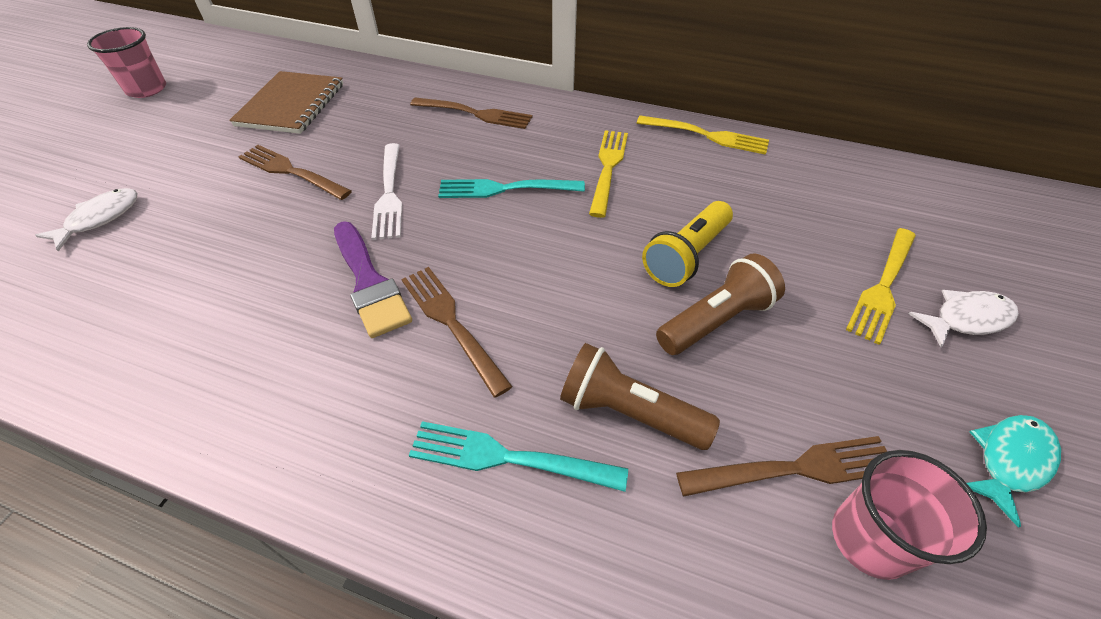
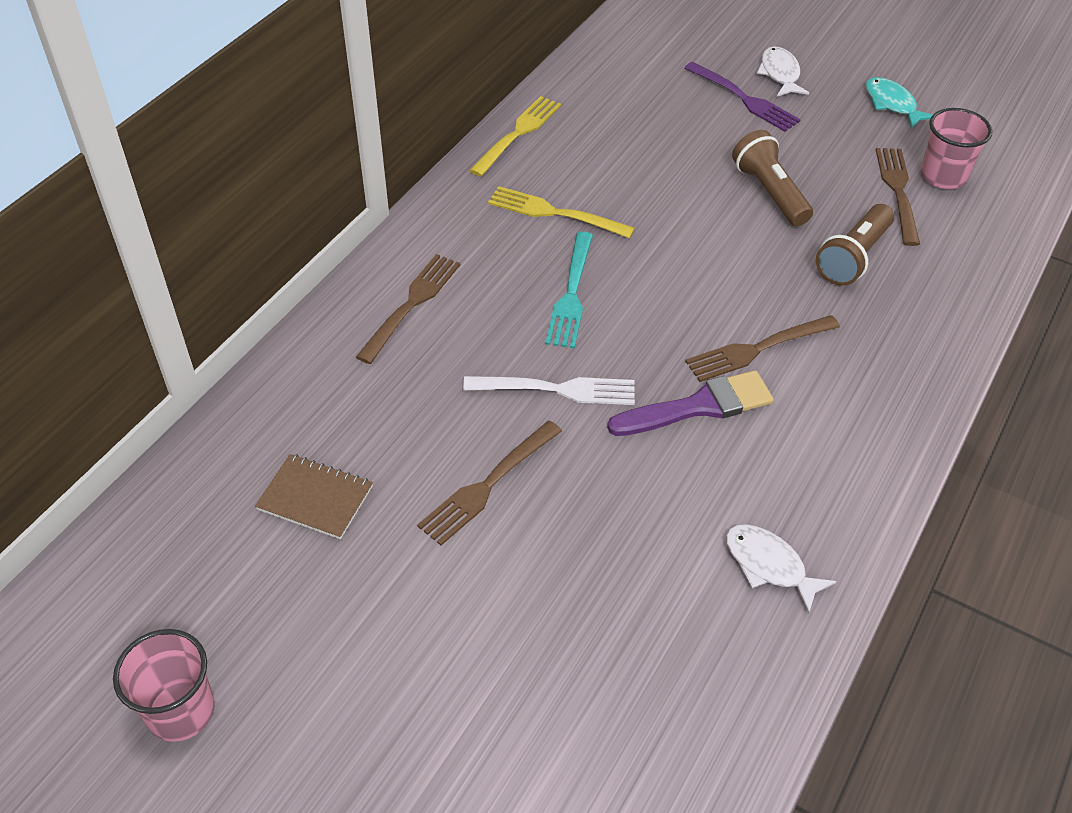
camera: 80 degrees left, 0 degrees up
white fish [35,188,138,252] -> white fish moved to [726,524,837,614]
brown notebook [229,71,343,134] -> brown notebook [255,454,373,539], size x0.65
turquoise fork [409,421,628,492] -> none
yellow flashlight [642,201,733,287] -> none
yellow fork [846,228,916,345] -> purple fork [684,62,801,132]

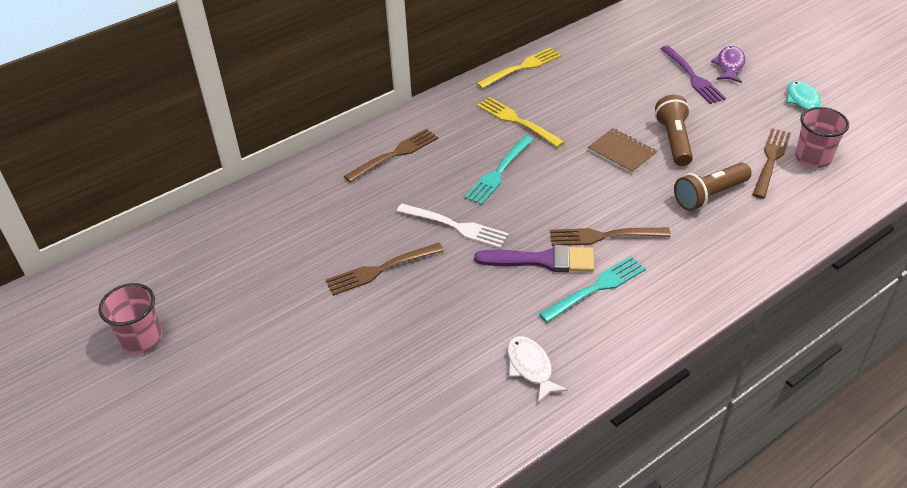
camera: 25 degrees right, 5 degrees down
brown notebook [255,454,373,539] -> brown notebook moved to [588,128,657,174]
white fish [757,46,809,97] -> purple fish [711,46,746,83]
none -> turquoise fork [539,256,646,323]

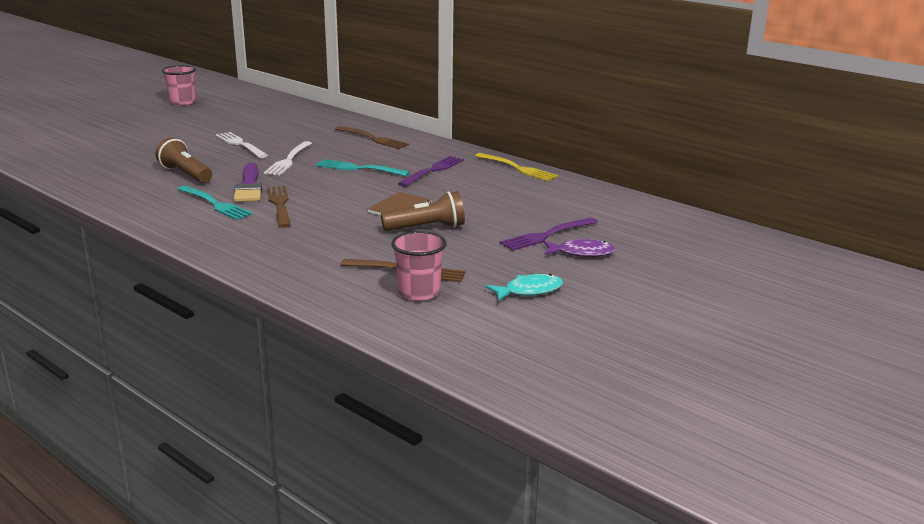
camera: 75 degrees right, 20 degrees down
brown fork [326,243,444,296] -> white fork [215,132,268,158]
yellow fork [477,97,564,148] -> purple fork [398,156,464,187]
white fish [507,336,568,403] -> none
brown flashlight [674,163,752,211] -> brown flashlight moved to [155,137,212,183]

